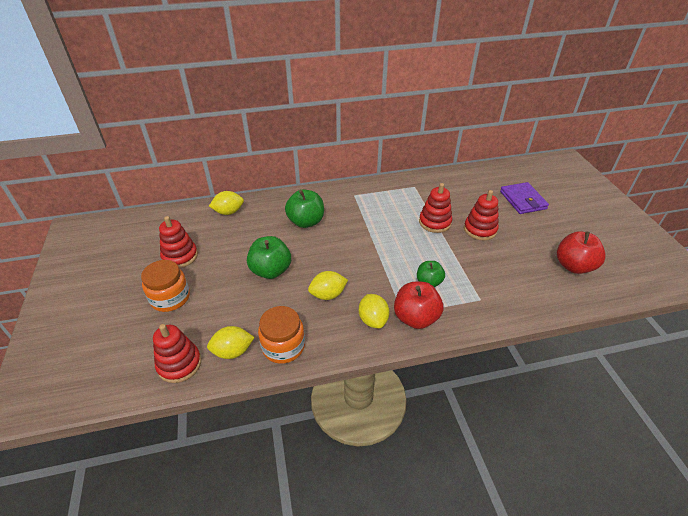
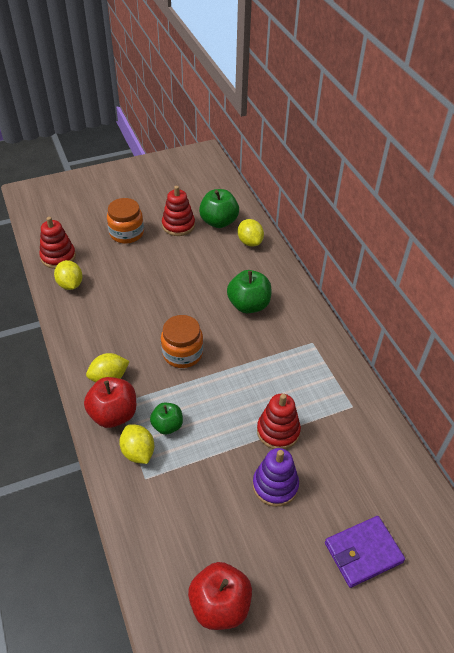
camera: 80 degrees right, 5 degrees up
green apple [247,236,291,279] -> green apple moved to [199,189,239,228]
orange jar [258,306,305,364] -> orange jar moved to [161,315,203,368]
yellow lemon [308,271,348,300] -> yellow lemon moved to [119,424,154,464]
red stacking toy [464,190,499,240] -> purple stacking toy [253,448,299,507]

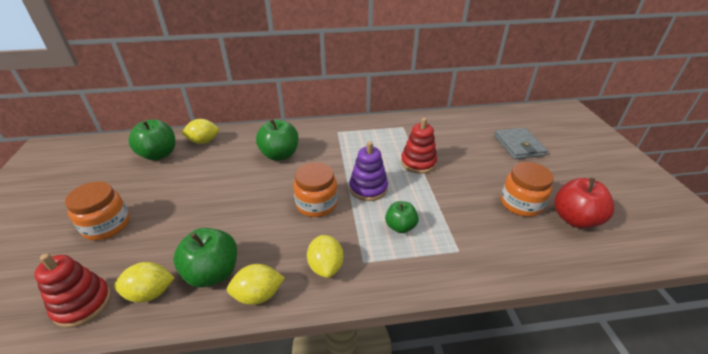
camera: 75 degrees left, 10 degrees down
red apple [84,377,136,428] -> none
yellow lemon [119,424,154,464] -> yellow lemon moved to [227,264,285,305]
red stacking toy [162,186,195,236] -> none
purple stacking toy [253,448,299,507] -> purple stacking toy moved to [349,141,388,201]
purple wallet [325,516,405,588] -> grey wallet [494,127,548,159]
none -> green apple [174,228,237,287]
none -> orange jar [501,162,554,217]

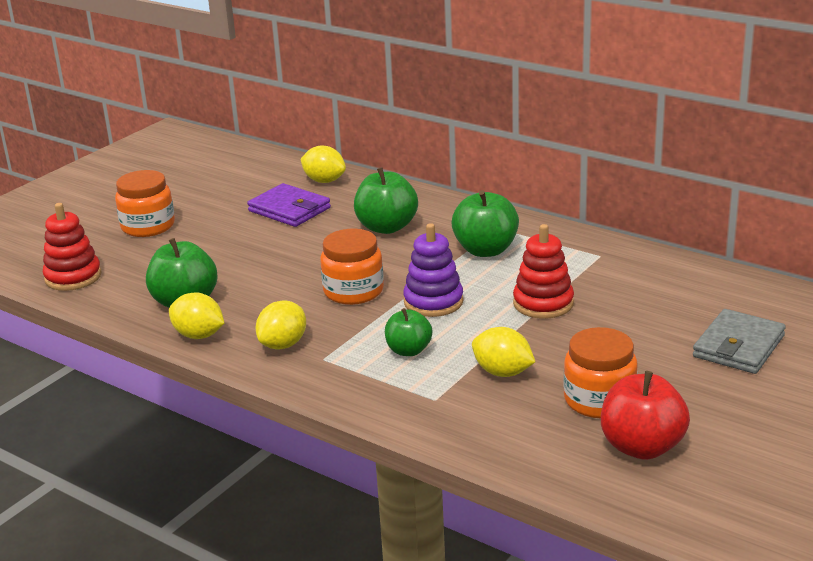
camera: 45 degrees right, 10 degrees down
yellow lemon [114,262,174,302] -> yellow lemon moved to [472,327,535,377]
green apple [128,119,176,161] -> green apple moved to [451,190,519,257]
none -> purple wallet [247,183,331,227]

